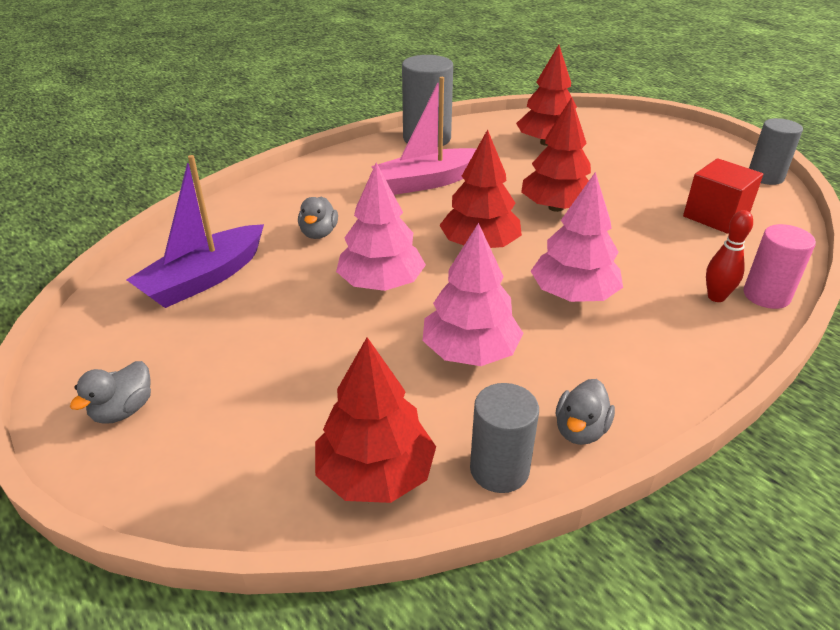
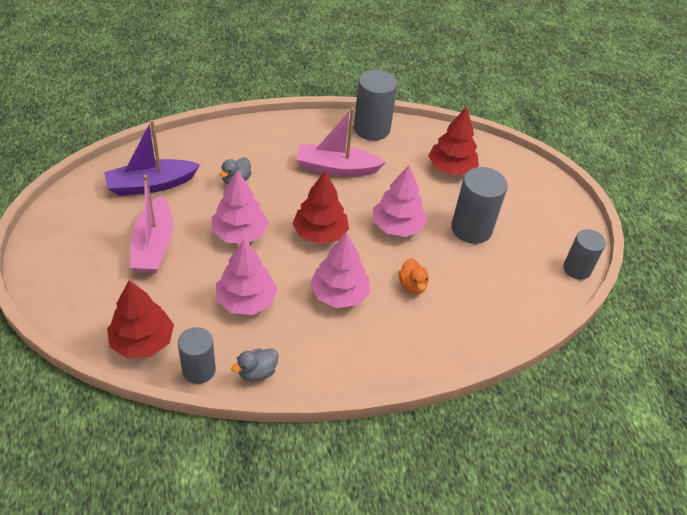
camera: 25 degrees right, 10 degrees up
grey duck [70,361,151,424] -> none
red tree [521,97,591,212] -> pink tree [373,165,427,237]
red cube [683,158,763,234] -> none
red bowling pin [706,210,753,302] -> none
pink cylinder [743,224,816,309] -> none
none -> pink boat [130,175,173,273]
none -> orange duck [399,258,429,295]
none -> grey cylinder [451,167,507,244]

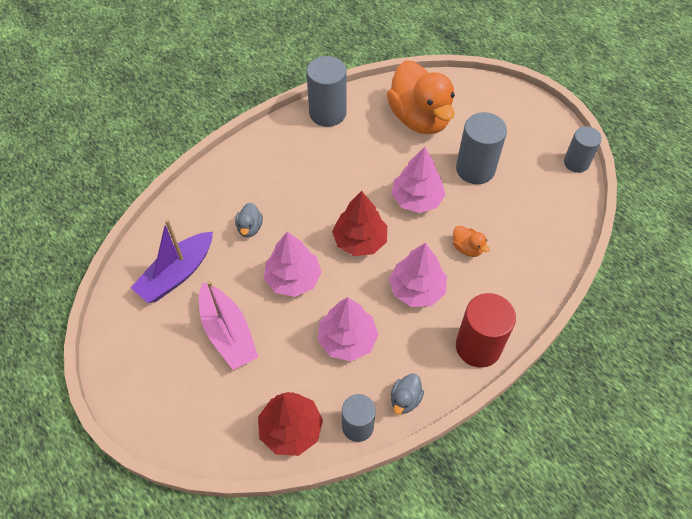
camera: 25 degrees left, 10 degrees up
pink boat [296,108,386,176] -> none
red tree [428,107,479,175] -> orange duck [387,60,455,134]
none -> red cylinder [456,293,516,368]

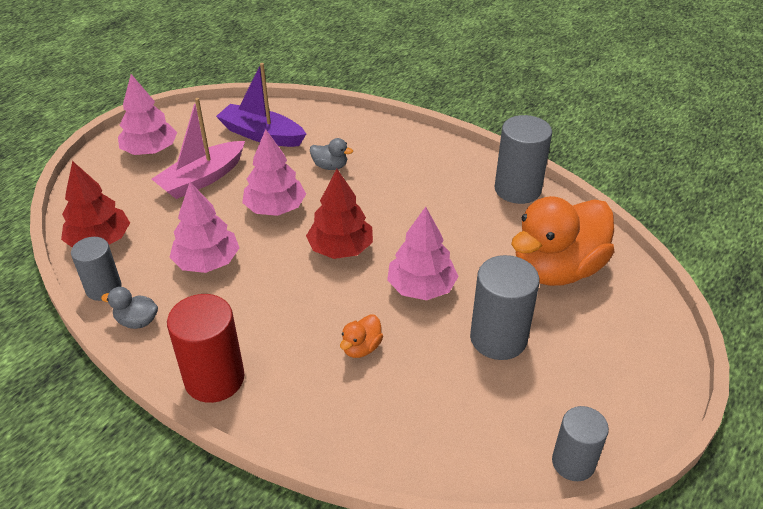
camera: 75 degrees right, 15 degrees down
grey duck [235,202,263,237] -> grey duck turned 150 degrees counterclockwise [310,138,353,170]
pink tree [389,243,447,307] -> pink tree moved to [118,74,177,155]

